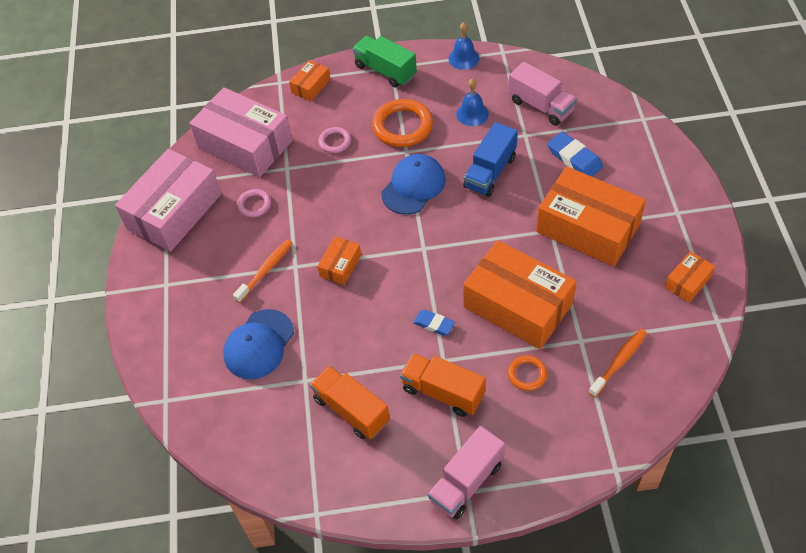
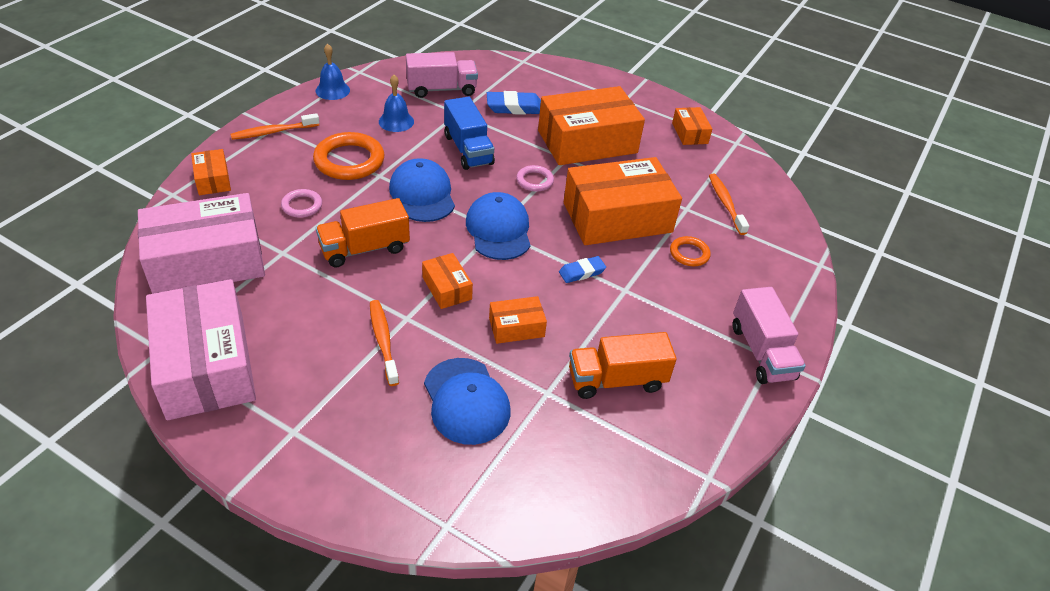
camera: 60 degrees left, 10 degrees down
pink ring [237,189,271,218] -> pink ring moved to [516,165,554,192]
green truck [352,36,417,88] -> orange toothbrush [231,113,319,140]
orange truck [400,353,486,417] -> orange truck moved to [316,198,410,268]
none -> blue cap [466,192,530,260]
none -> orange box [489,296,547,344]

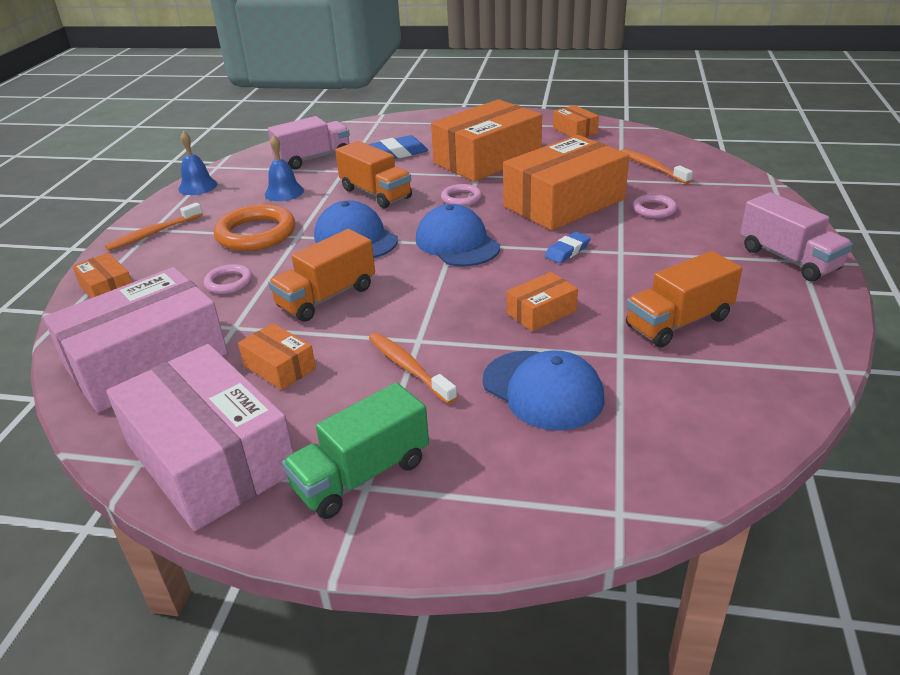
camera: 15 degrees left, 10 degrees down
orange box [422,253,473,309] -> orange box moved to [238,323,316,390]
blue truck [444,97,495,170] -> orange truck [335,141,412,208]
orange ring [670,236,711,266] -> pink ring [633,194,677,218]
none -> green truck [282,382,429,519]

